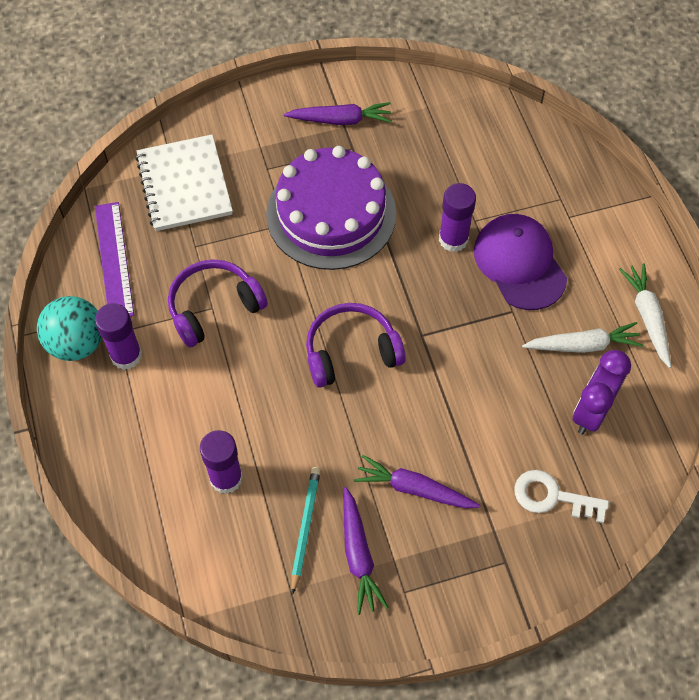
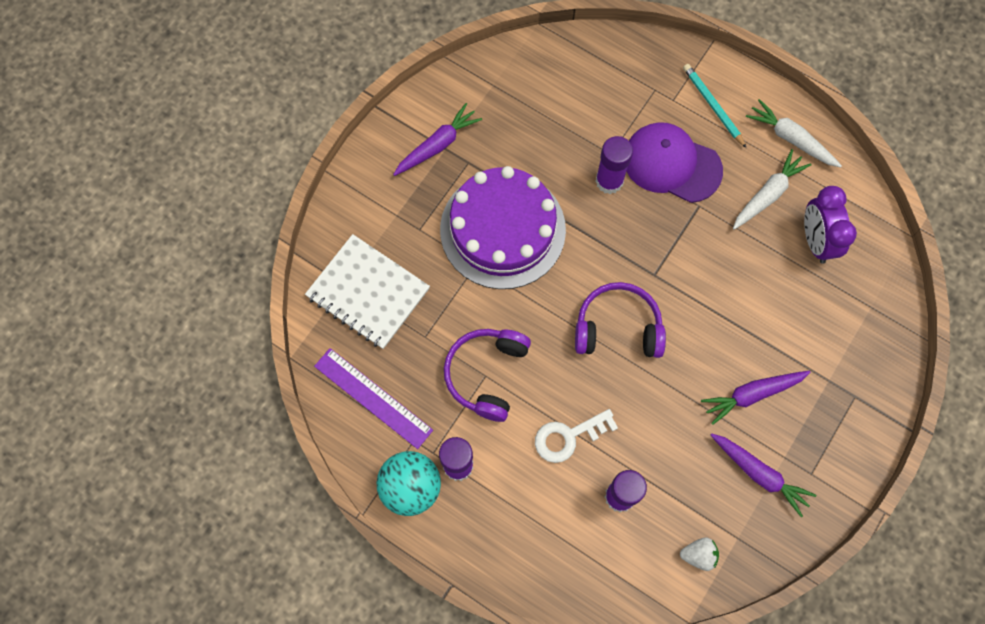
camera: 40 degrees left, 10 degrees up
turquoise pencil [291,467,321,595] -> turquoise pencil moved to [683,64,746,148]
purple headphones [306,303,406,388] -> purple headphones turned 60 degrees clockwise [575,282,666,358]
white key [514,470,609,523] -> white key moved to [535,409,618,463]
none -> white strawberry [680,537,719,571]

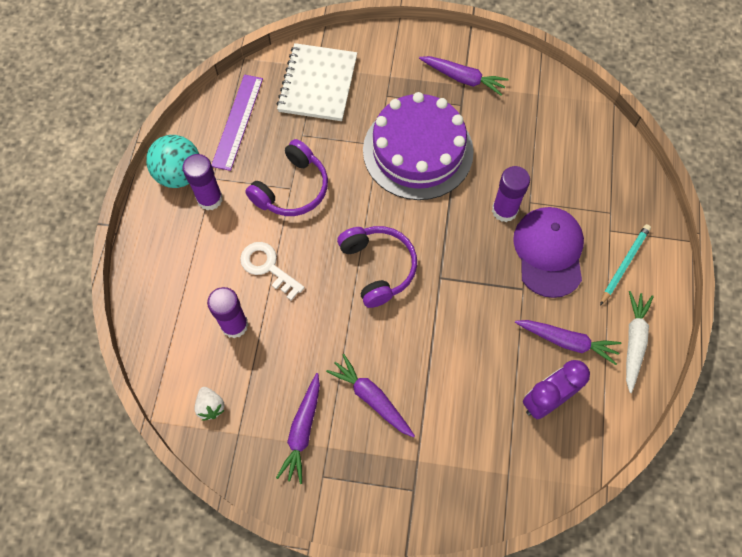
camera: 65 degrees right, 5 degrees down
purple headphones [444,329,531,422] -> purple headphones turned 135 degrees clockwise [245,139,328,216]
white carrot [733,149,811,230] -> purple carrot [515,320,622,365]

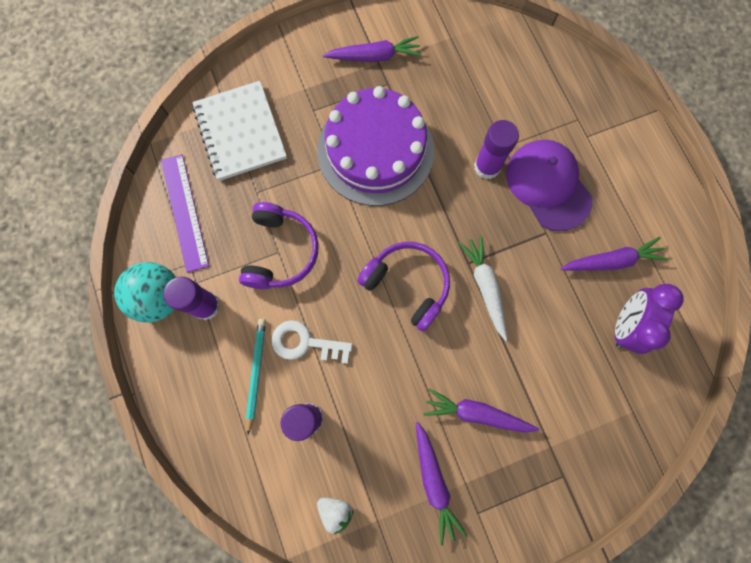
camera: 30 degrees left, 10 degrees up
turquoise pencil [600,224,651,306] -> turquoise pencil moved to [246,319,266,435]
white carrot [626,291,654,393] -> white carrot moved to [459,235,508,341]

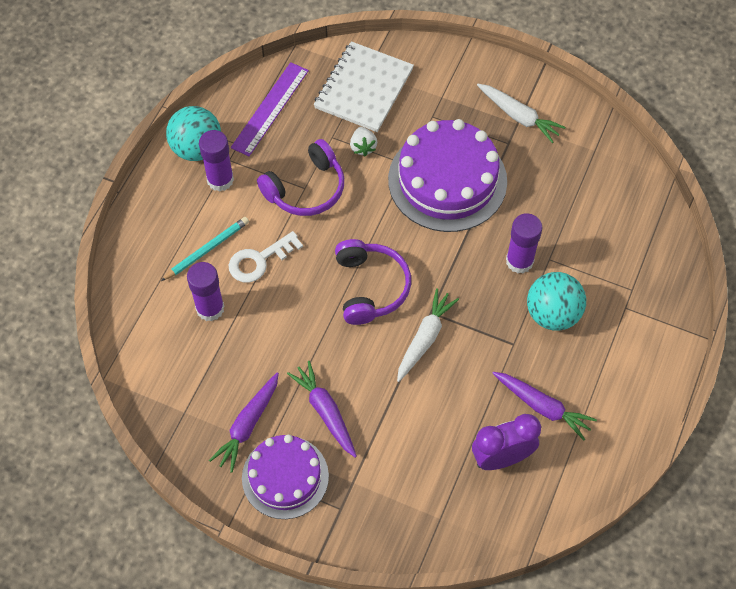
camera: 45 degrees right, 15 degrees down
white key [272,320,353,364] -> white key turned 90 degrees counterclockwise [229,231,303,283]
white strawberry [317,498,353,534] -> white strawberry moved to [350,127,377,156]
purple carrot [323,36,422,62] -> white carrot [477,84,566,143]
purple cap [506,140,593,231] -> turquoise ball [527,272,586,331]
none -> purple cake [242,435,329,519]

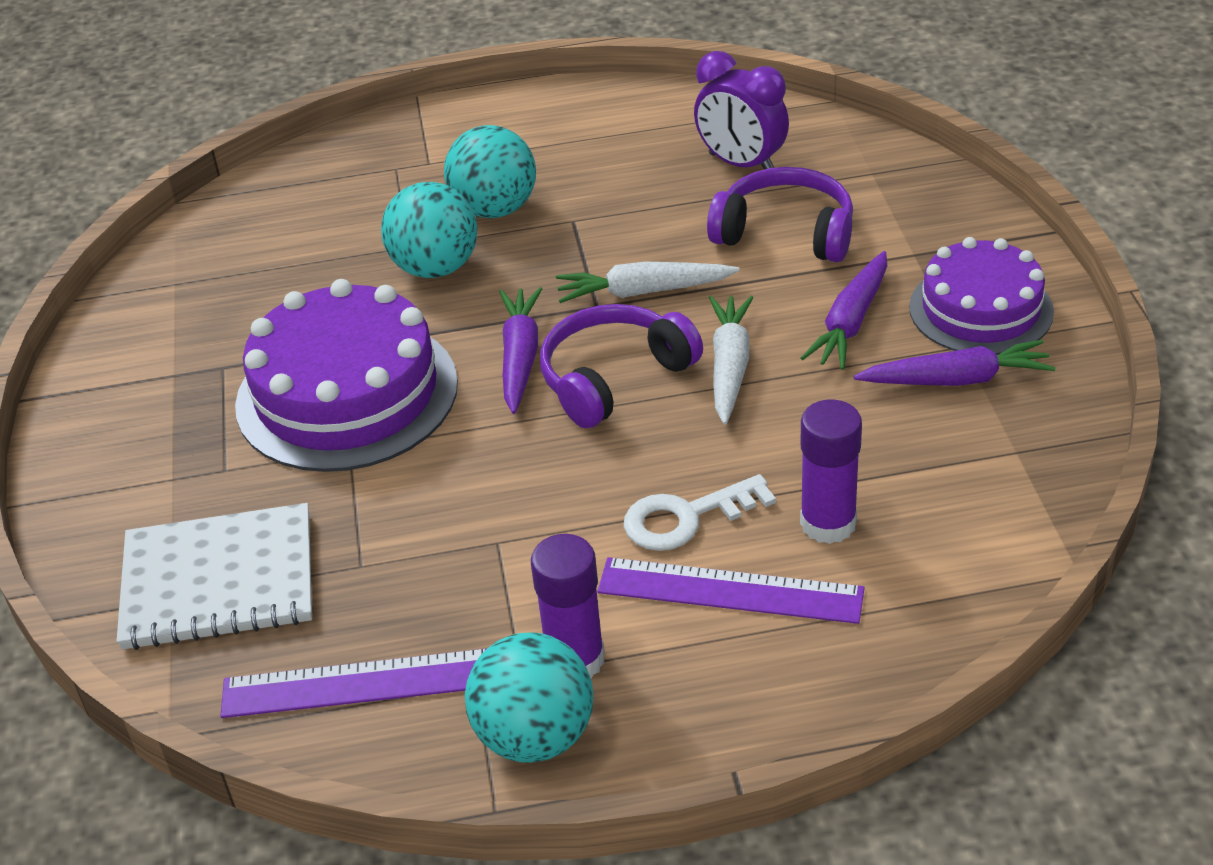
camera: 120 degrees left, 20 degrees down
turquoise pencil [161,217,249,281] -> purple ruler [598,557,864,624]
white key [229,231,303,283] -> white key turned 135 degrees clockwise [624,474,776,551]
purple headphones [257,139,344,216] -> purple headphones moved to [707,167,853,262]
white strawberry [350,127,377,156] -> none
white carrot [477,84,566,143] -> white carrot moved to [709,296,753,425]
purple carrot [492,372,597,440] -> purple carrot moved to [499,287,542,414]
purple glue stick [506,213,543,273] -> turquoise ball [381,182,477,278]

